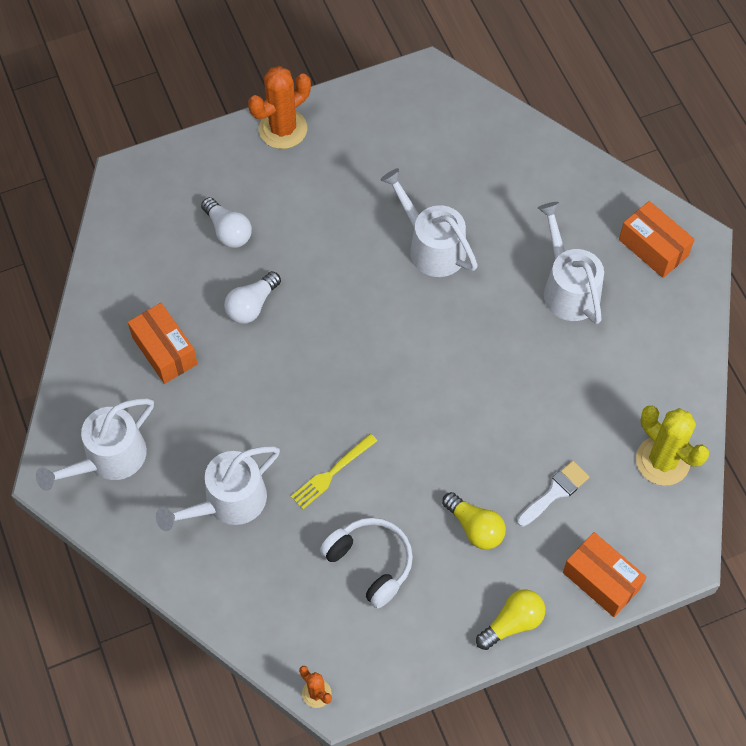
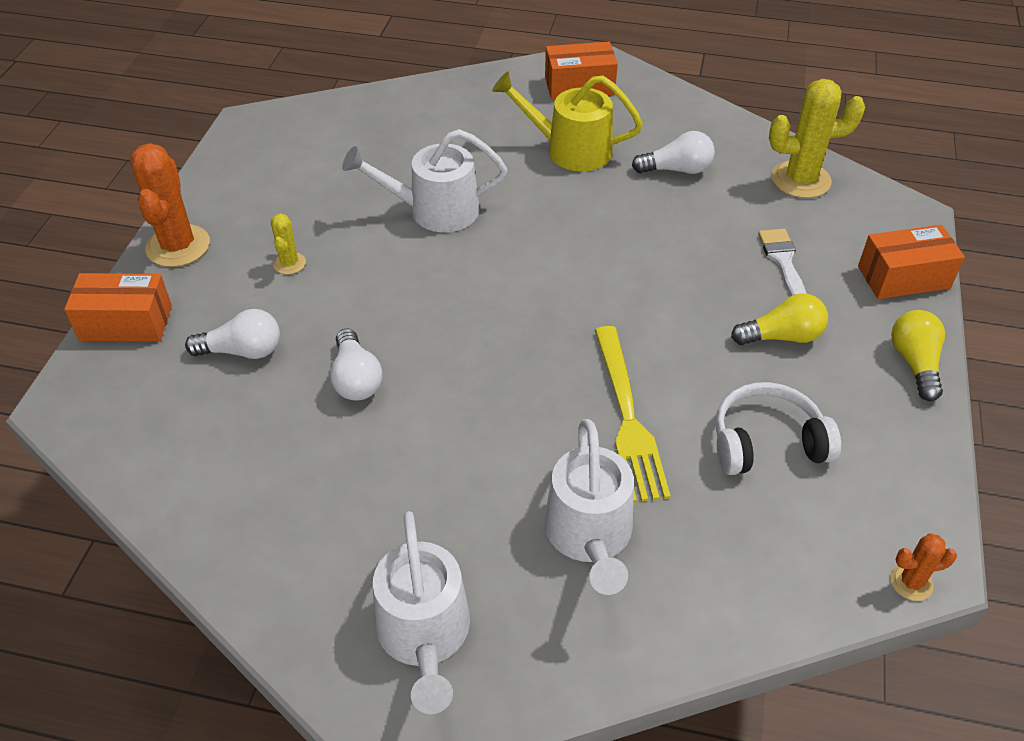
camera: 55 degrees left, 15 degrees down
orange box [128,303,198,384] -> orange box moved to [64,273,172,342]
yellow fork [291,434,377,509] -> yellow fork [595,326,671,502], size x1.57
white watering can [538,202,604,324] -> yellow watering can [492,72,643,171]
none -> yellow cactus [271,213,306,274]
none -> white light bulb [632,131,715,174]

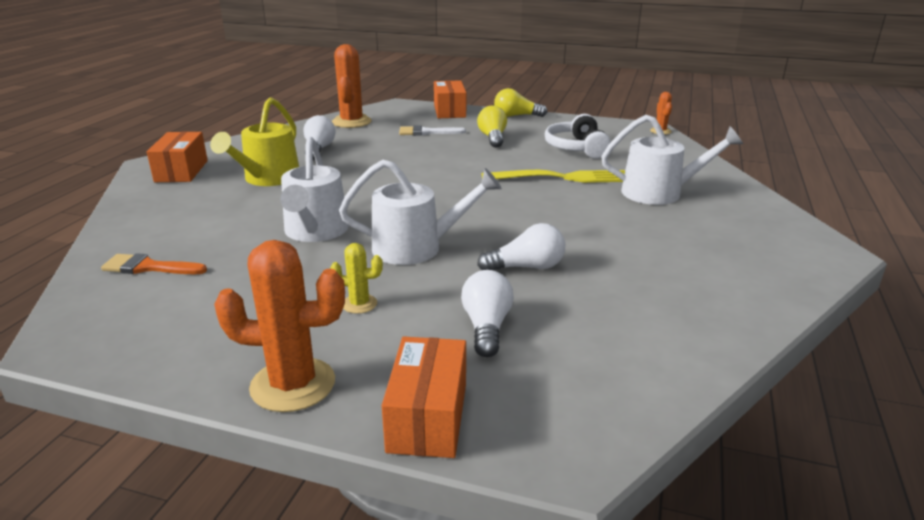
camera: 85 degrees left, 20 degrees down
white watering can [373,511,470,714] -> white watering can moved to [339,159,502,265]
yellow cactus [769,79,865,198] -> orange cactus [332,44,372,128]
none -> orange brush [101,253,207,274]

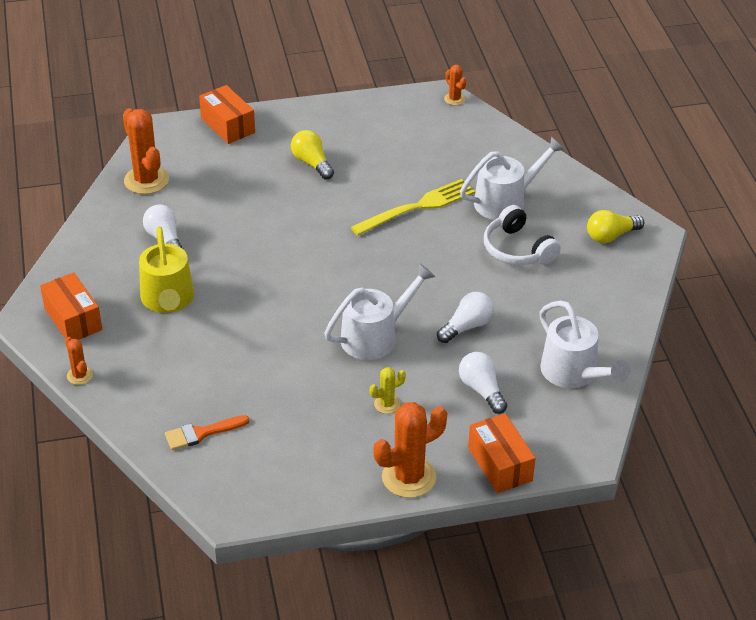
camera: 30 degrees left, 15 degrees up
white watering can [280,137,349,242] -> white watering can moved to [539,300,630,388]
white brush [399,125,466,136] -> none
yellow light bulb [494,88,547,117] -> yellow light bulb moved to [587,210,644,243]
white headphones [545,114,611,159] -> white headphones moved to [484,205,561,265]
none -> orange cactus [65,337,93,385]

